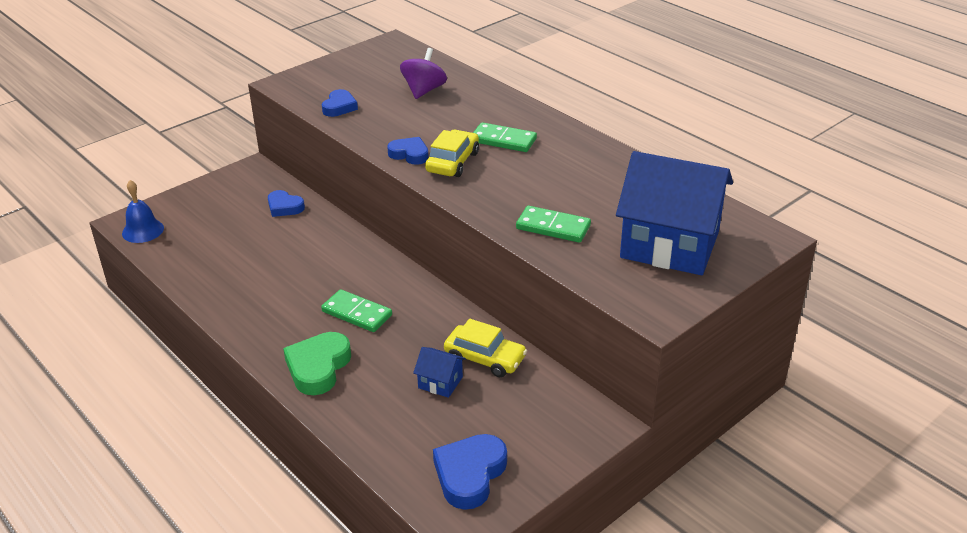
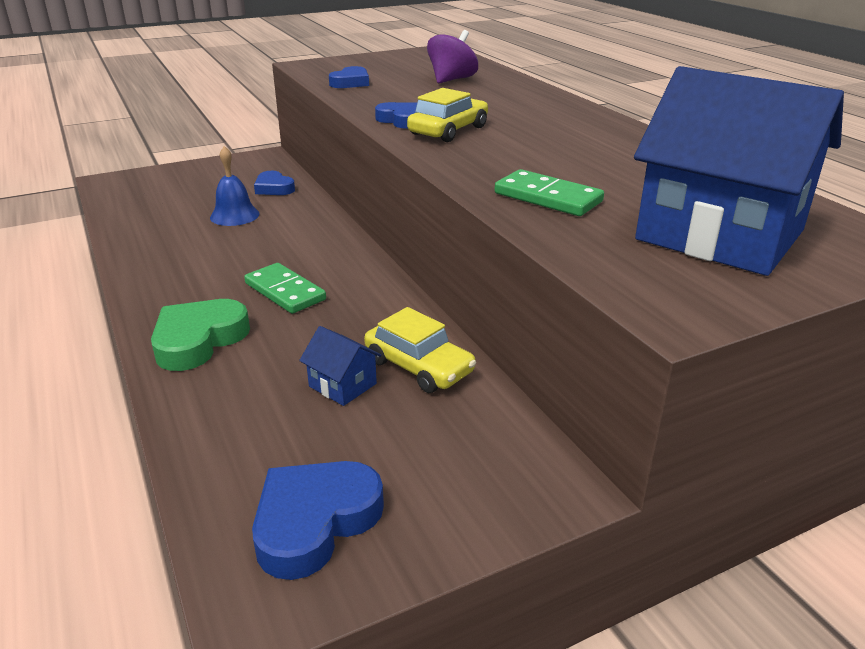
camera: 15 degrees right, 5 degrees down
blue bell [122,180,164,243] -> blue bell moved to [210,146,260,226]
green domino [473,122,537,152] -> none

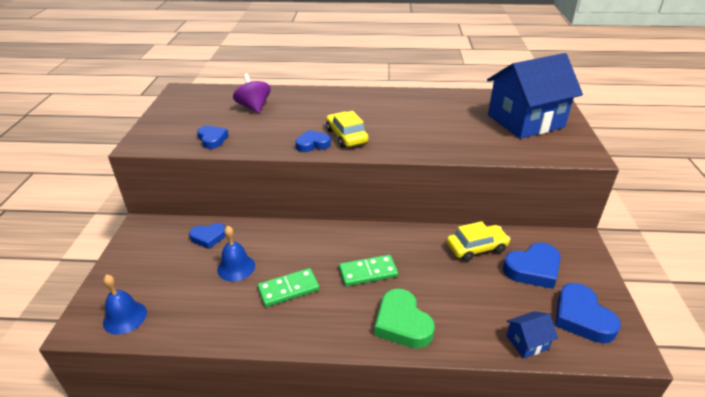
camera: 60 degrees left, 5 degrees up
blue house [299,326,382,406] -> blue house moved to [506,311,558,358]
green domino [495,169,604,216] -> green domino moved to [257,268,319,307]
none -> blue bell [103,274,147,335]
none -> blue heart [503,243,561,289]

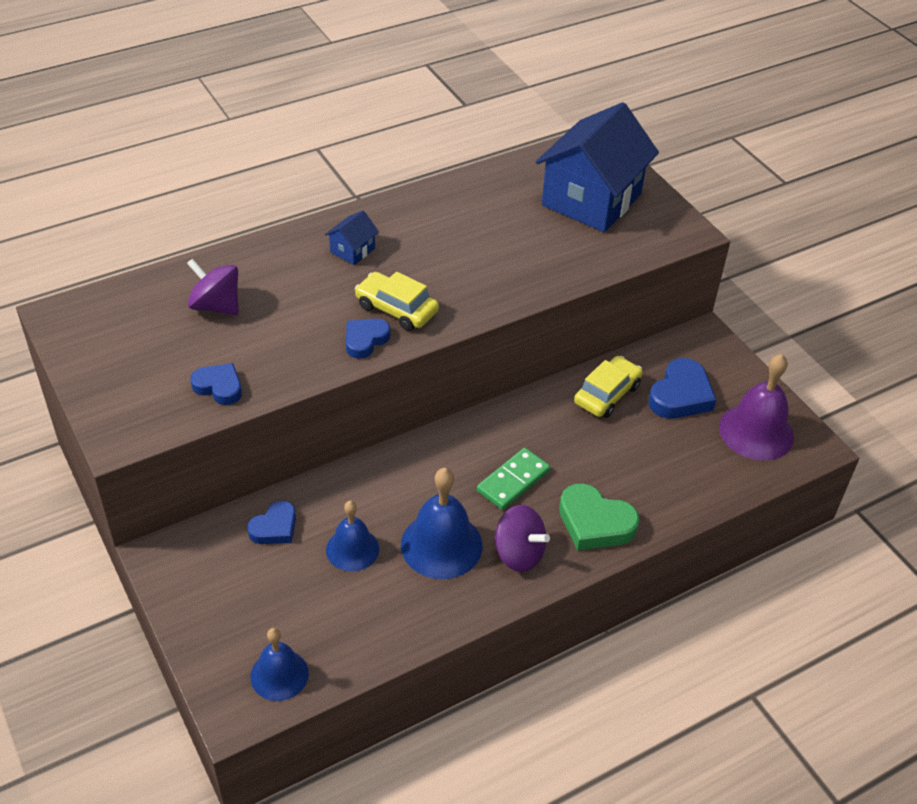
camera: 35 degrees left, 10 degrees up
green domino [257,268,319,307] -> blue bell [401,468,482,579]
blue house [506,311,558,358] -> blue house moved to [325,210,379,265]
blue heart [555,283,621,343] -> purple bell [719,354,794,461]
none -> purple spinning top [494,505,550,572]

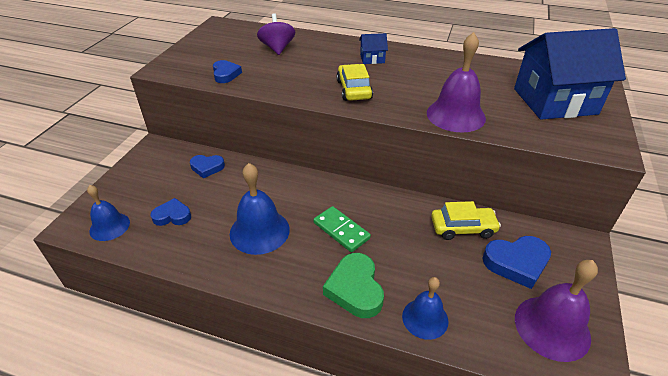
camera: 50 degrees right, 5 degrees down
blue bell [326,501,379,572] -> blue bell moved to [402,277,448,340]
blue heart [346,318,390,359] -> blue heart moved to [151,198,191,226]
green domino [477,448,550,510] -> green domino turned 45 degrees clockwise [313,206,371,252]
purple spinning top [494,505,550,572] -> none
none -> purple bell [427,32,486,133]

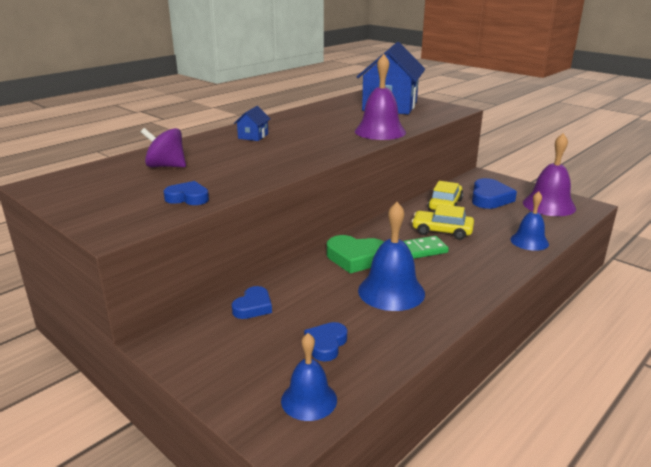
camera: 65 degrees left, 15 degrees down
green heart [323,253,384,318] -> green heart moved to [327,235,384,274]
yellow car [336,64,373,101] -> yellow car moved to [412,204,474,240]

